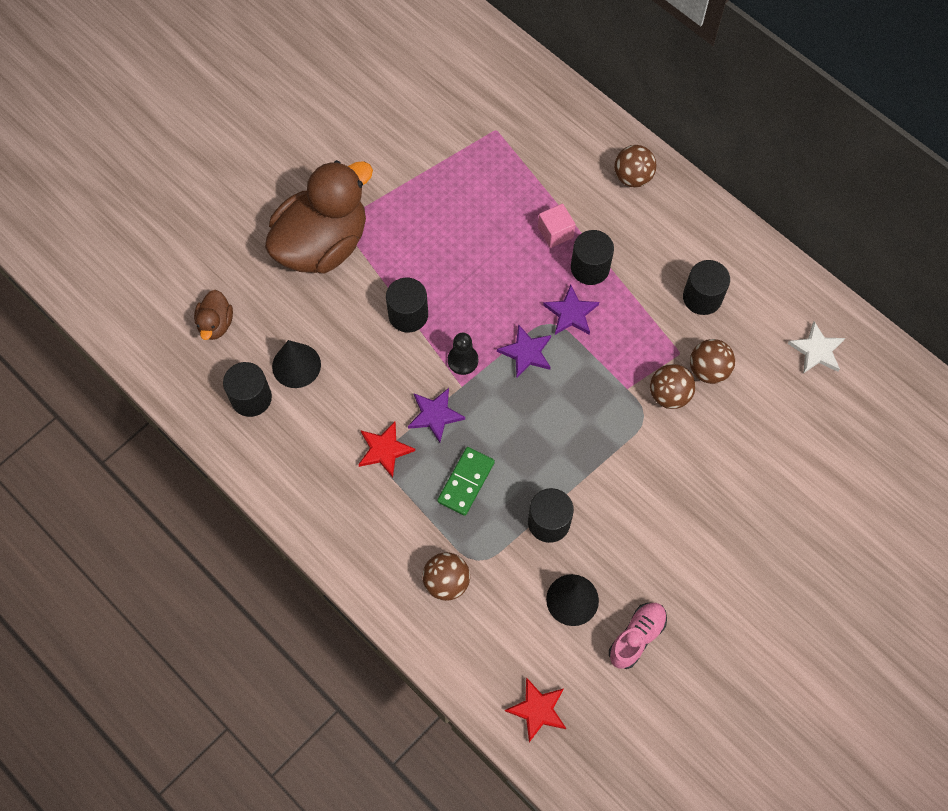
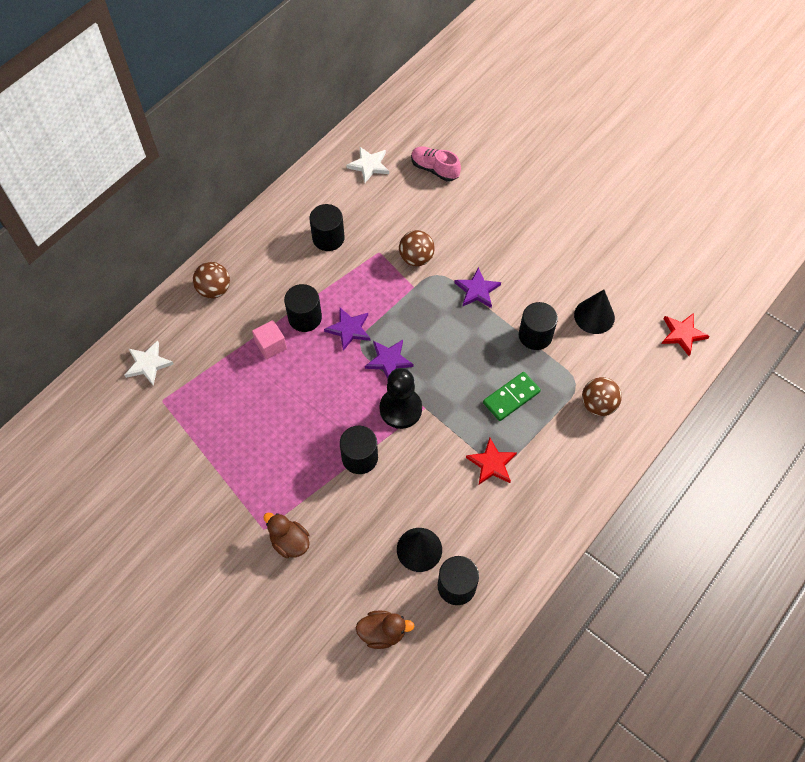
camera: 95 degrees left, 5 degrees down
brown duck [265,160,373,274] -> brown duck [263,513,310,558], size x0.44
purple star [408,388,465,443] -> purple star moved to [454,267,501,308]
green domino [437,447,495,516] -> green domino turned 60 degrees counterclockwise [483,372,541,421]
black pawn [448,333,478,375] -> black pawn [380,368,422,429], size x1.58
pink shoe [609,603,667,669] -> pink shoe moved to [411,146,461,182]
brown ball [690,339,735,384] -> none
none -> white star [125,340,173,386]

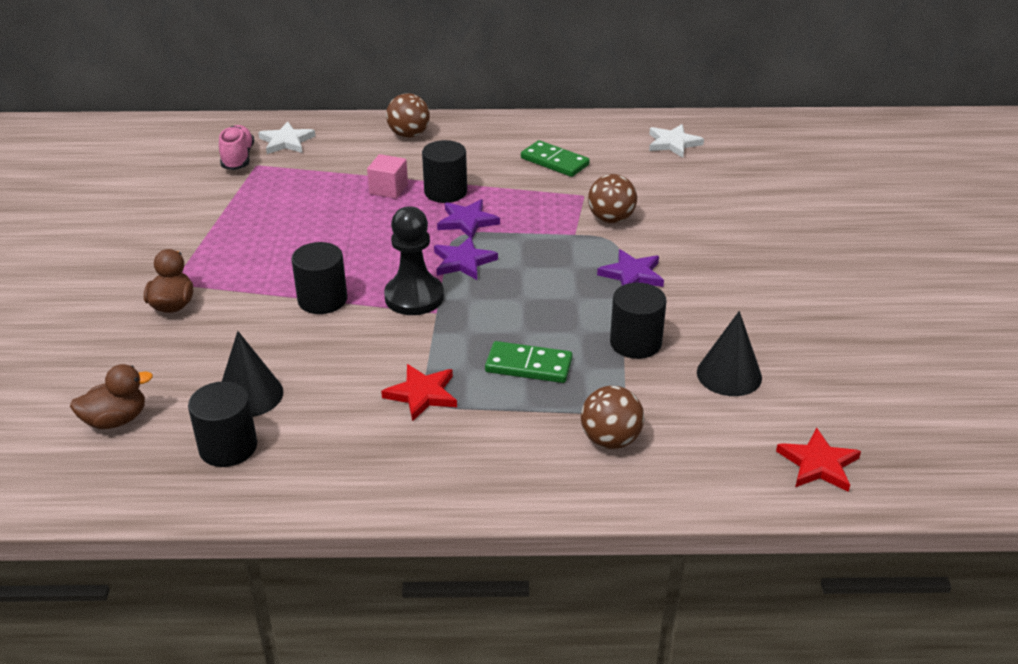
camera: 50 degrees right, 25 degrees down
black cylinder [309,204,344,251] -> green domino [521,140,590,177]
brown duck [356,610,414,649] -> brown duck turned 75 degrees counterclockwise [70,364,153,429]
pink shoe [411,146,461,182] -> pink shoe moved to [219,125,254,170]

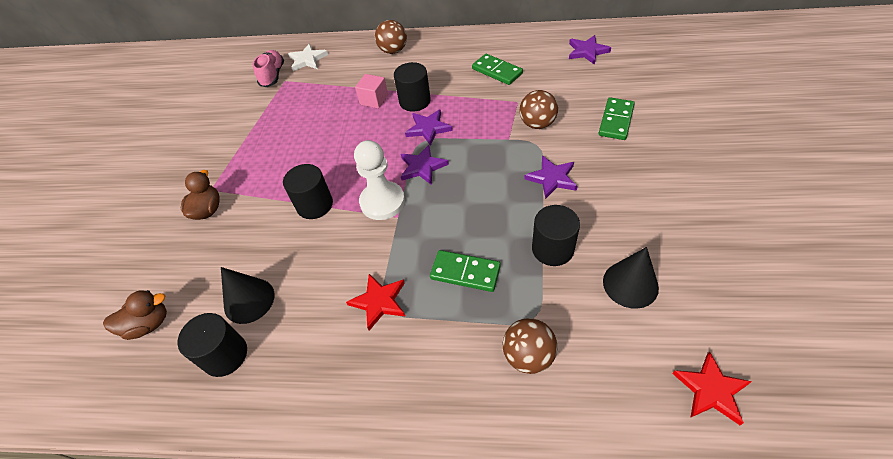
camera: 10 degrees right, 15 degrees up
black pawn [384,206,444,315] -> white pawn [354,140,405,220]
white star [649,124,704,158] -> purple star [569,35,611,65]
none -> green domino [599,98,635,140]

